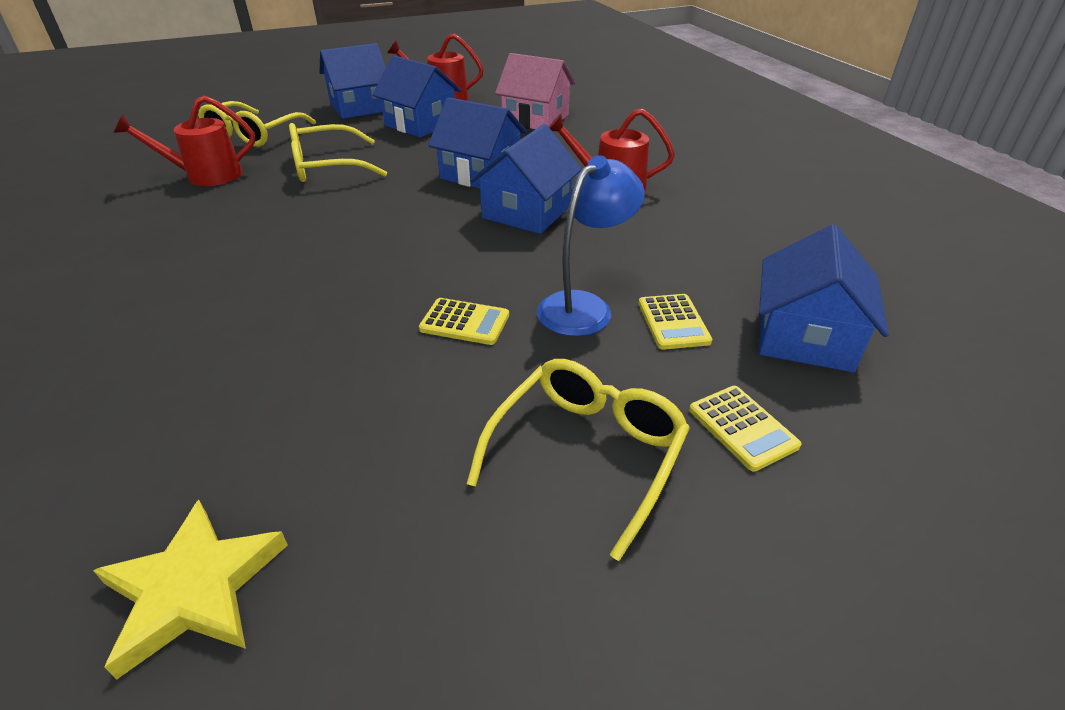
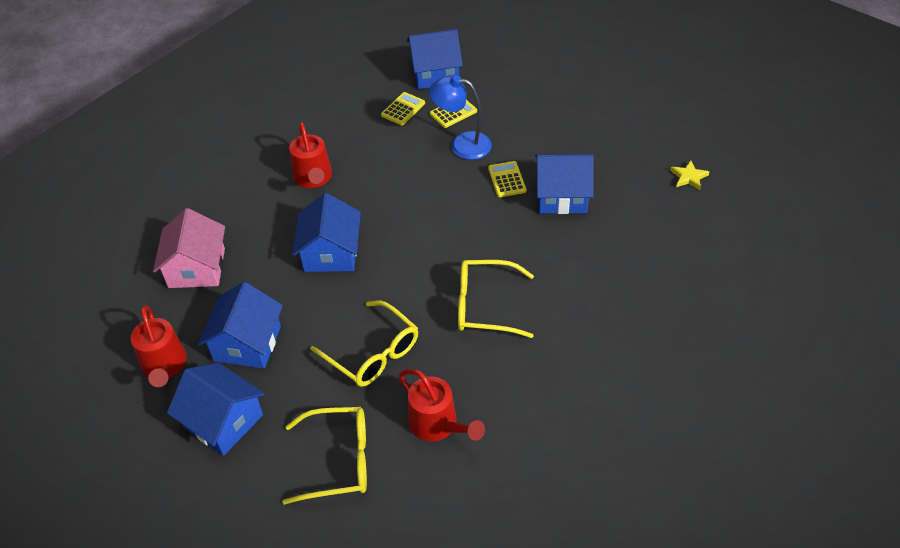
camera: 115 degrees left, 10 degrees up
yellow star [93,500,288,679] -> yellow star [670,161,709,190], size x0.58
yellow glasses [467,359,690,561] -> yellow glasses moved to [458,260,534,338]
blue house [470,124,582,234] -> blue house moved to [535,154,594,214]
yellow calculator [689,386,802,472] -> yellow calculator moved to [381,92,425,125]

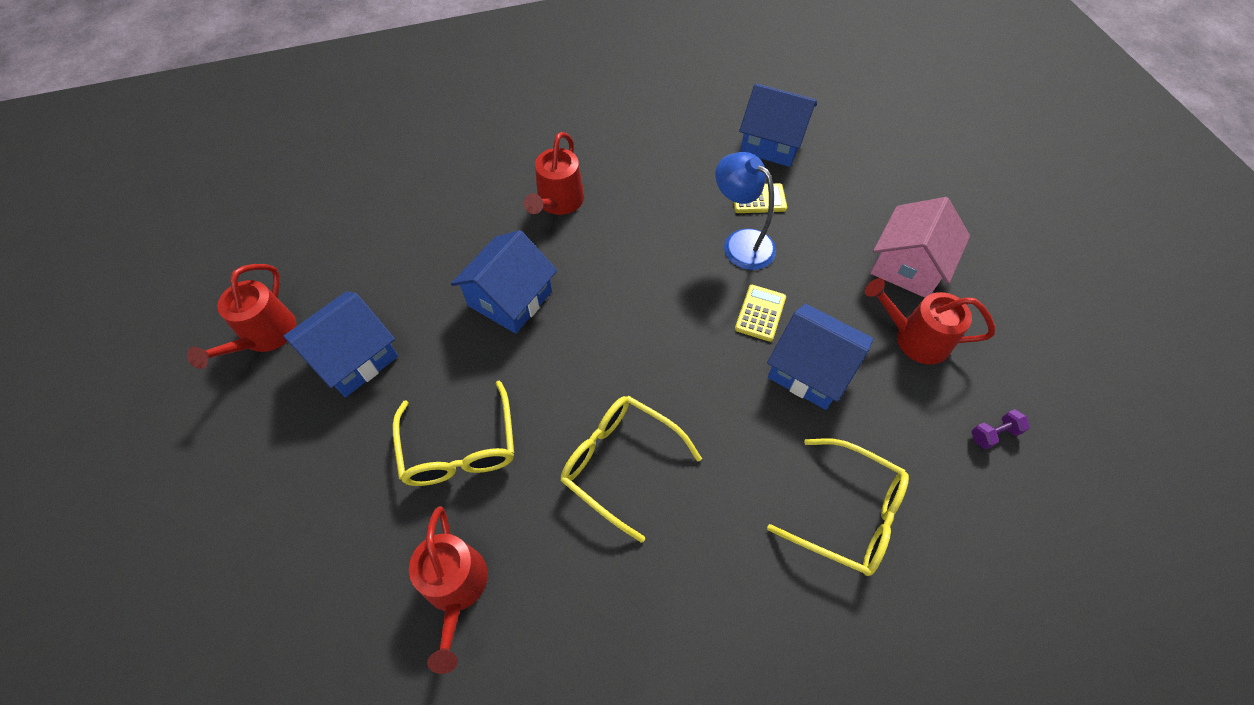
camera: 30 degrees right, 10 degrees up
pink house [153,208,225,288] -> pink house moved to [870,197,970,298]
blue house [167,363,265,456] -> none
yellow glasses [282,407,367,505] -> yellow glasses moved to [767,438,909,576]
yellow calculator [381,92,425,125] -> none
yellow star [670,161,709,190] -> purple dumbbell [972,409,1030,449]
none -> red watering can [865,278,995,364]

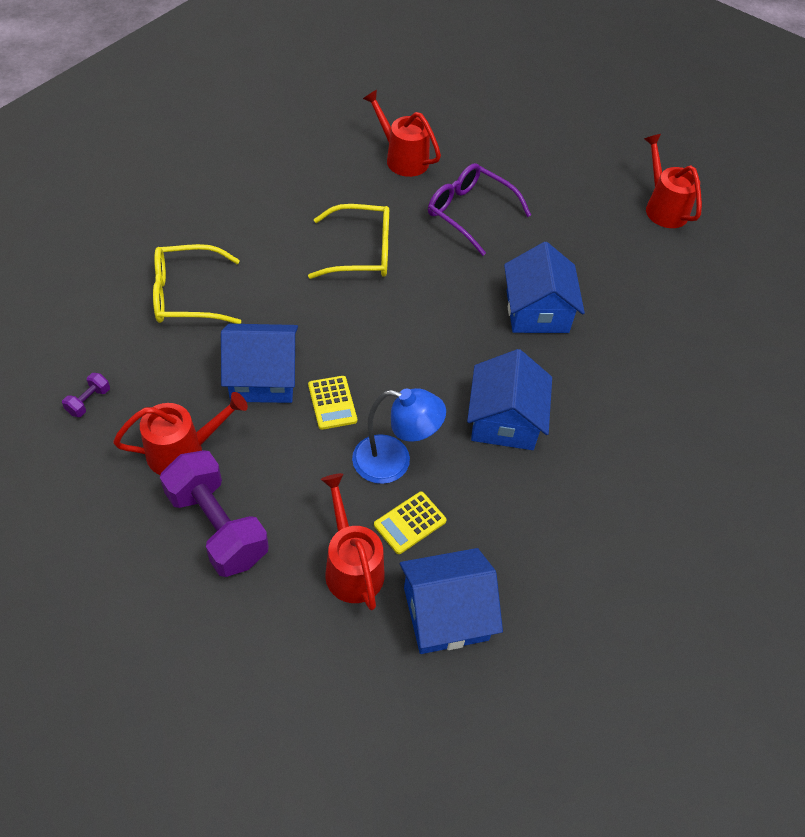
camera: 140 degrees right, 5 degrees down
blue house [283,291,398,397] -> blue house moved to [467,349,552,450]
yellow glasses [393,380,514,486] -> purple glasses [428,163,531,256]
red watering can [524,132,584,215] -> red watering can moved to [321,473,384,610]
pink house [870,197,970,298] -> purple dumbbell [160,450,269,577]

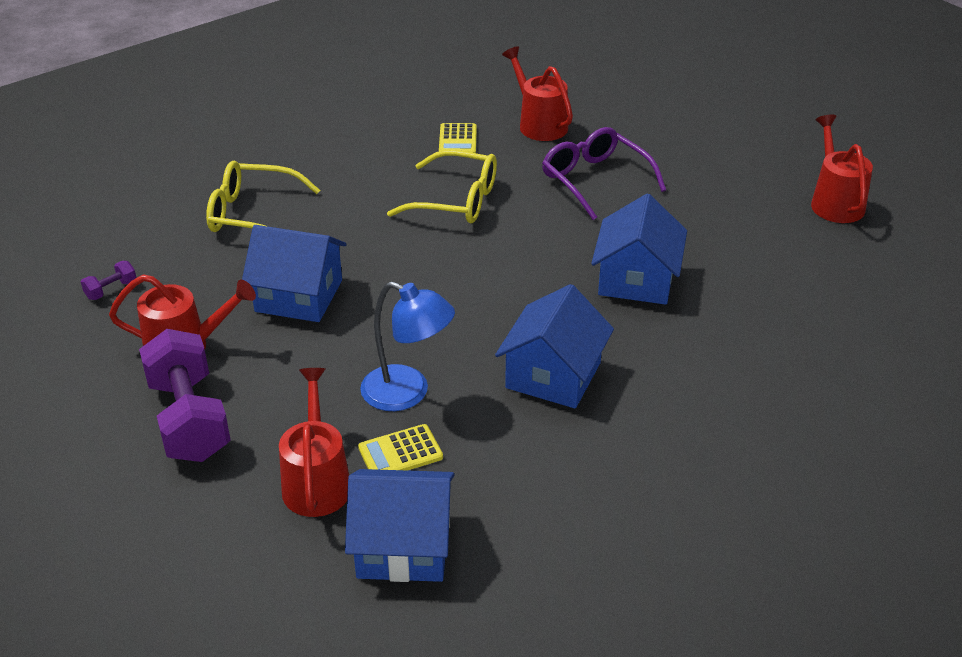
camera: 20 degrees right, 15 degrees down
yellow calculator [308,376,357,430] -> yellow calculator moved to [439,123,477,153]

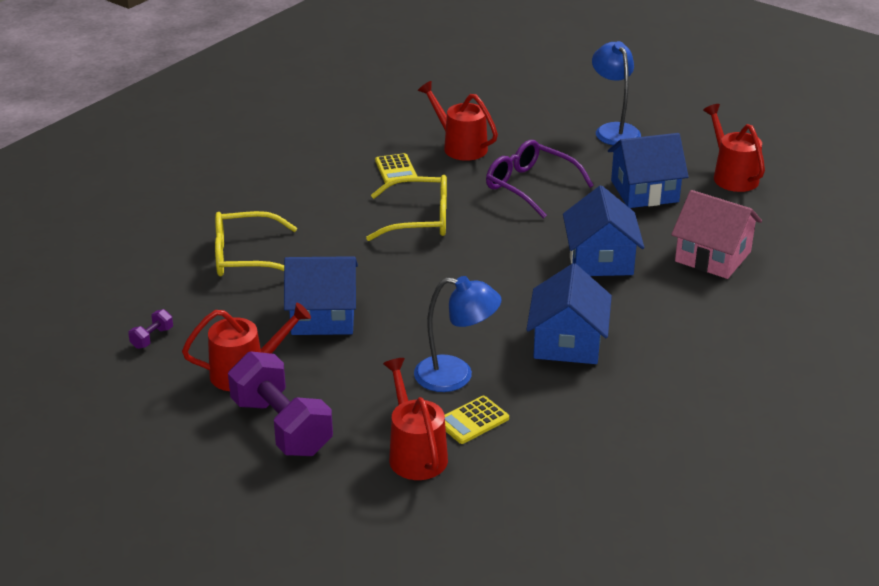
camera: 15 degrees left, 5 degrees down
blue house [345,469,455,582] -> blue house moved to [608,133,689,208]
none -> blue lamp [592,41,641,145]
none -> pink house [671,190,762,279]

